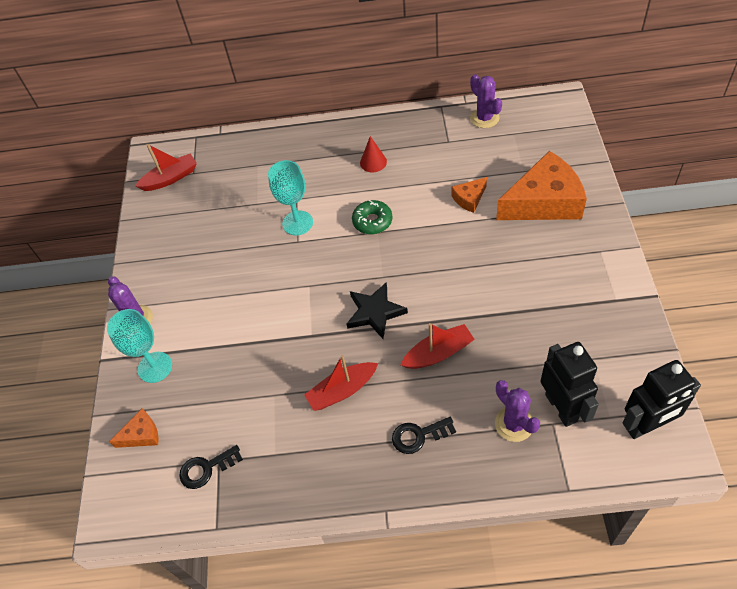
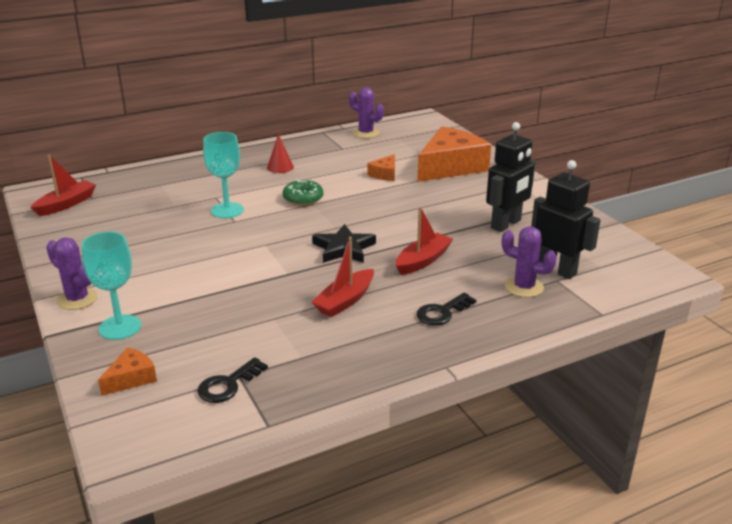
camera: 30 degrees left, 25 degrees down
black robot [622,360,701,439] -> black robot moved to [486,122,535,232]

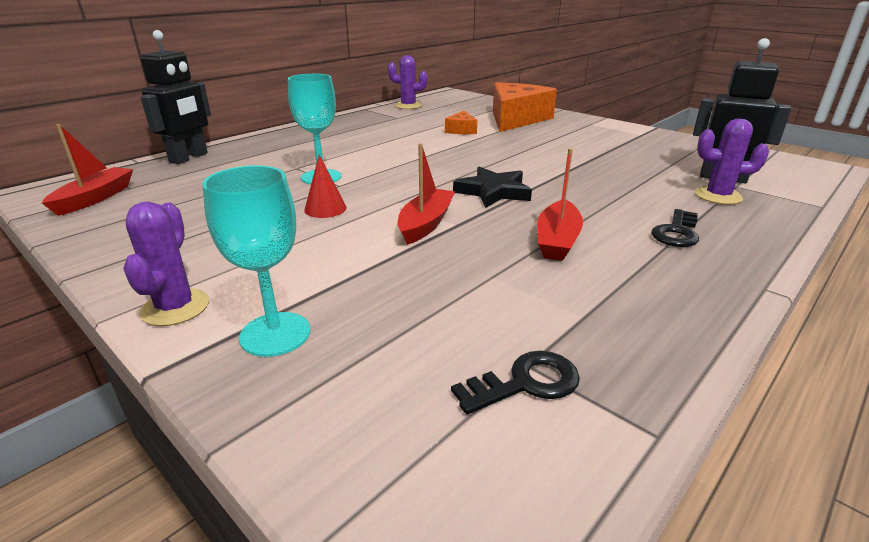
camera: 20 degrees left, 0 degrees up
purple cactus [46,237,98,310] -> purple cactus turned 75 degrees clockwise [123,201,209,326]
orange cheese [98,347,157,396] -> none
black key [197,357,268,403] -> black key turned 135 degrees counterclockwise [451,351,580,415]
red cone [267,134,294,173] -> red cone moved to [304,155,347,218]
green donut [283,180,323,206] -> none
red boat [396,207,453,275] -> red boat moved to [397,143,455,245]
black robot [486,122,535,232] -> black robot moved to [140,30,211,164]

